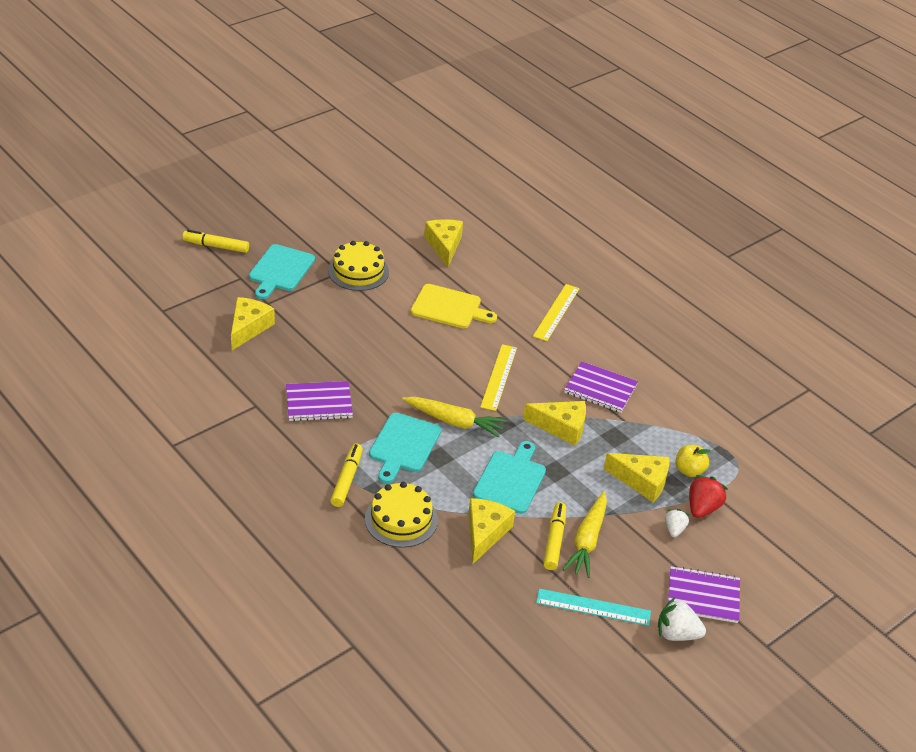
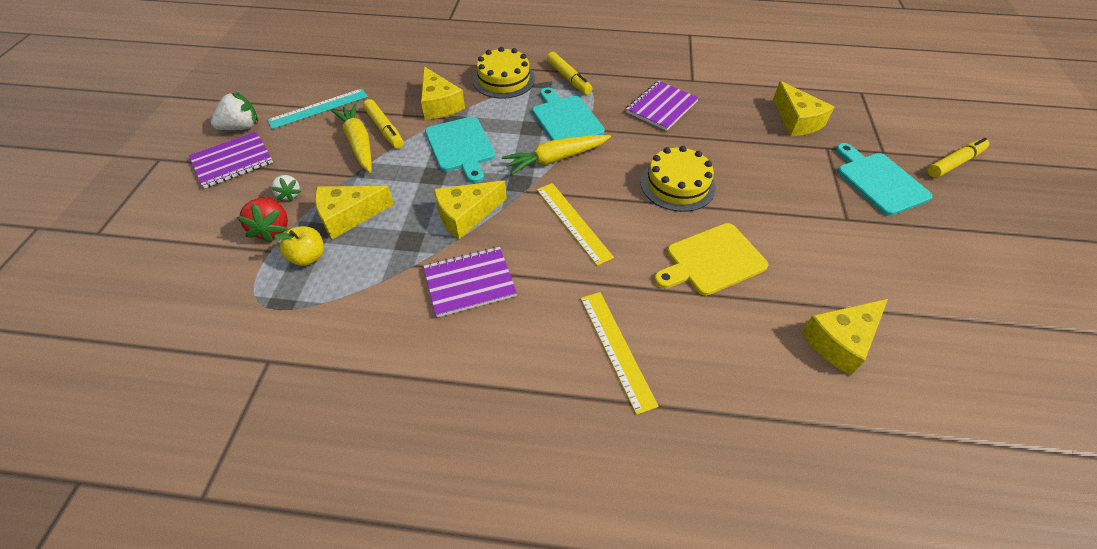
camera: 140 degrees right, 10 degrees up
yellow cake [328,241,389,291] -> yellow cake moved to [640,146,716,212]
yellow cheese [424,219,463,267] -> yellow cheese turned 105 degrees clockwise [801,299,888,376]

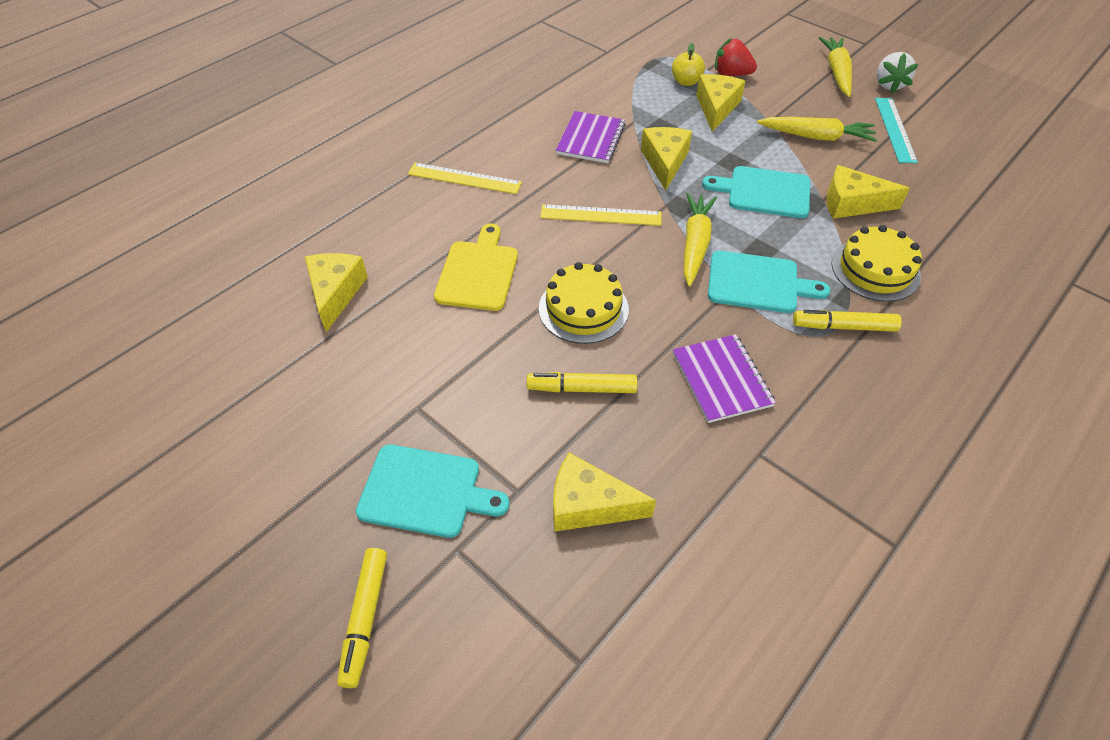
camera: 125 degrees right, 0 degrees up
purple notebook [189,132,273,188] -> yellow carrot [819,37,852,97]
white strawberry [271,175,301,201] -> none
yellow marker [363,99,404,149] -> yellow marker moved to [527,372,637,393]

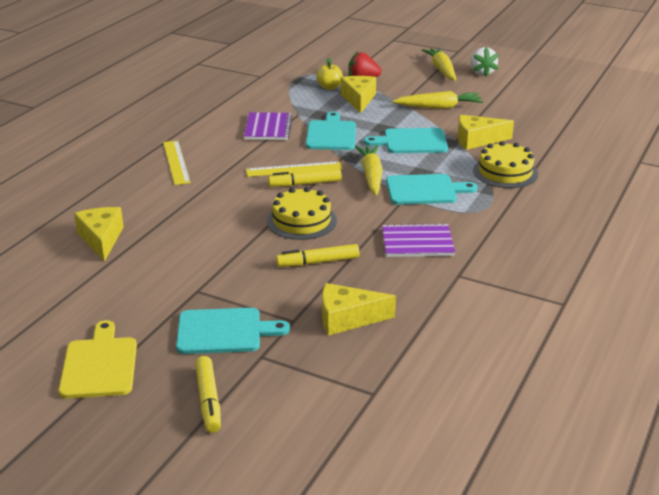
camera: 15 degrees left, 20 degrees down
yellow ruler [408,163,522,194] -> yellow ruler turned 75 degrees clockwise [163,140,191,185]
yellow cutting board [434,224,518,311] -> yellow cutting board moved to [59,320,137,399]
yellow cheese [641,127,692,191] -> turquoise cutting board [306,112,356,150]
purple notebook [673,334,776,423] -> purple notebook turned 60 degrees counterclockwise [382,223,455,257]
yellow marker [793,310,902,332] -> yellow marker moved to [268,169,342,187]
turquoise ruler [875,98,918,163] -> none

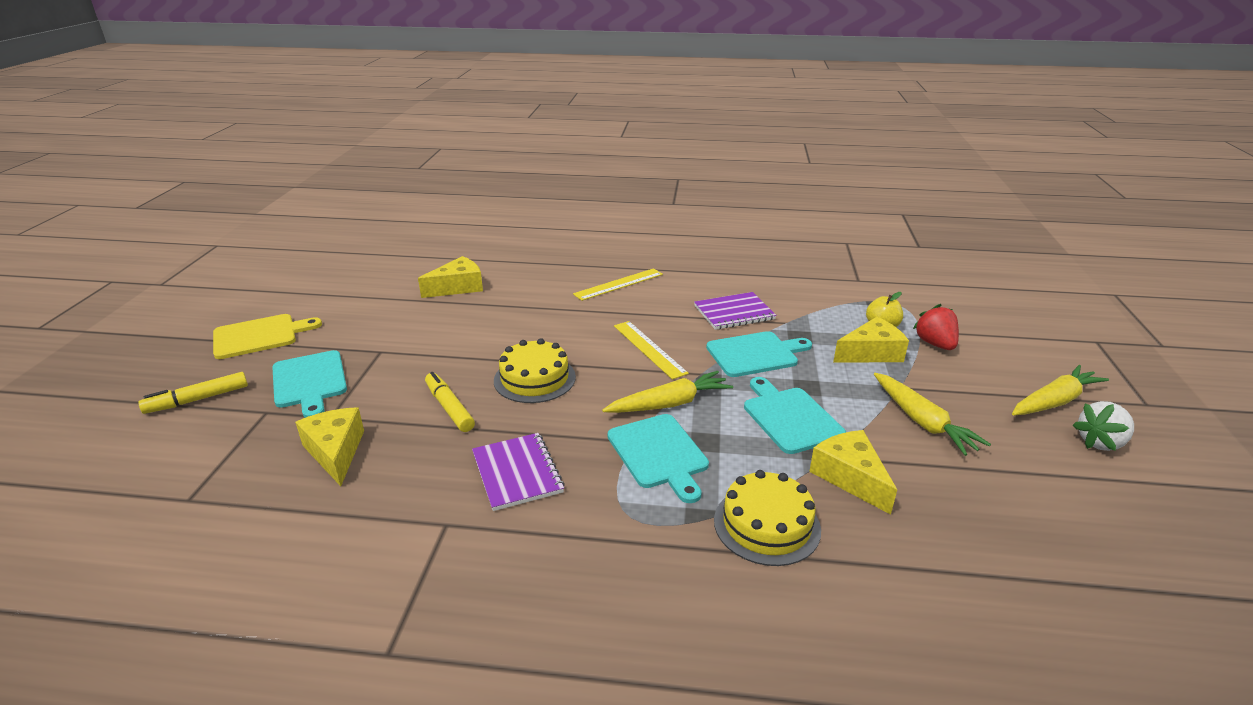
camera: 70 degrees right, 0 degrees up
yellow marker [268,169,342,187] -> none

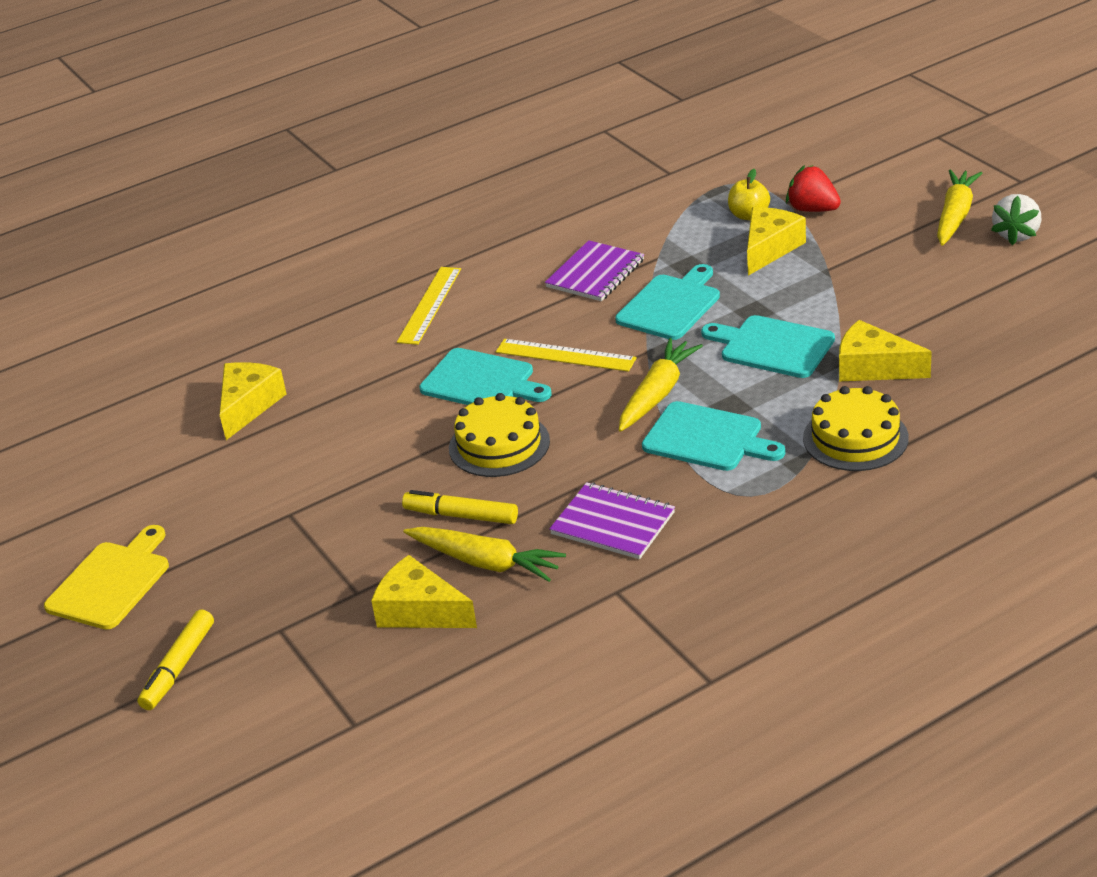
camera: 35 degrees left, 5 degrees up
turquoise cutting board [272,350,347,418] -> turquoise cutting board moved to [419,348,552,405]
yellow carrot [874,373,991,456] -> yellow carrot moved to [403,527,566,582]

